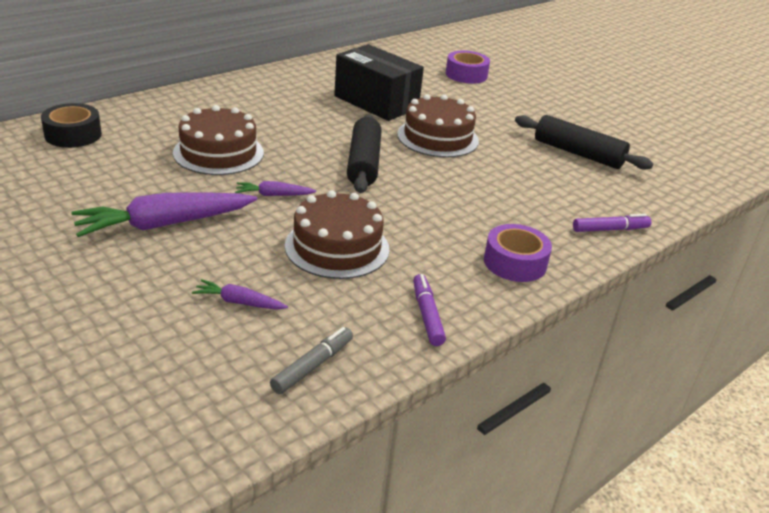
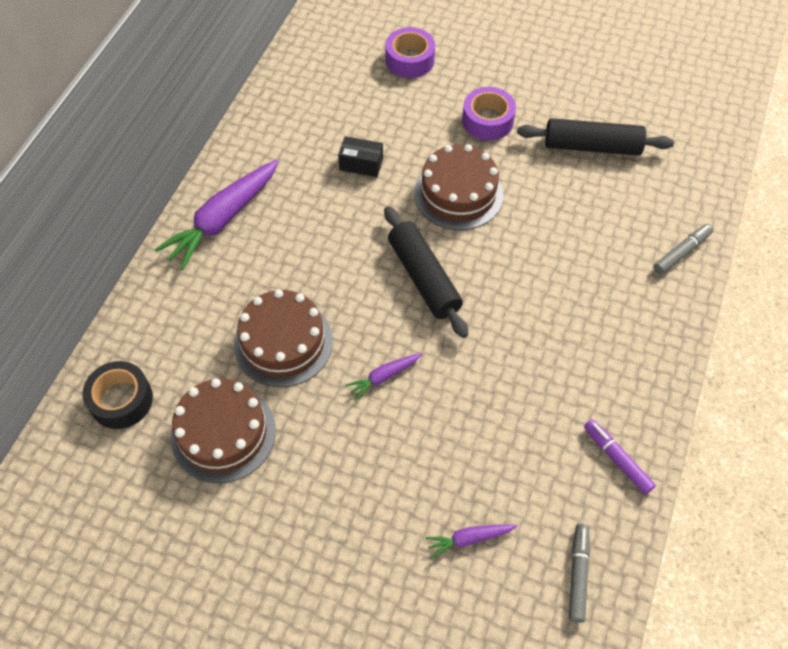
camera: 25 degrees left, 25 degrees up
purple carrot [71,192,257,237] -> purple carrot moved to [154,160,279,270]
brown cake [285,190,389,279] -> brown cake moved to [171,378,276,483]
black box [334,44,424,121] -> black box [338,136,383,177], size x0.46
purple tape [484,224,552,282] -> purple tape moved to [462,87,516,141]
purple marker [573,214,652,232] -> grey marker [653,224,713,275]

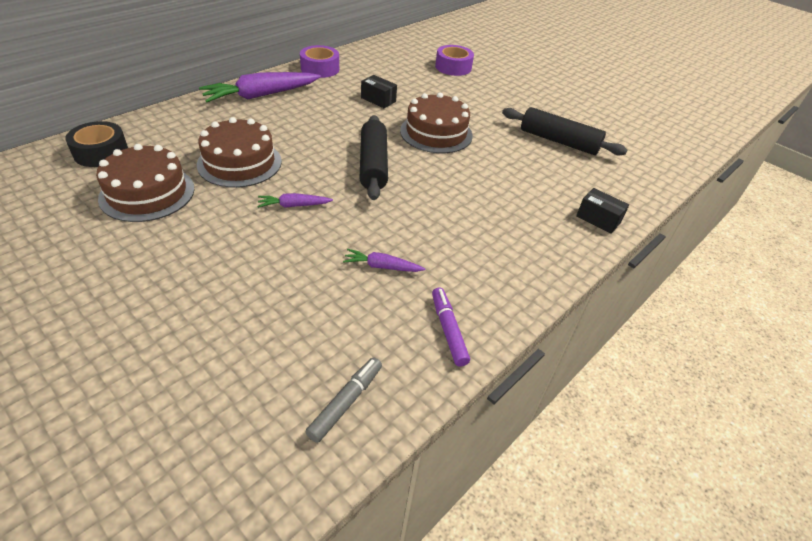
camera: 20 degrees right, 15 degrees down
purple carrot [426,524,517,559] -> purple carrot moved to [343,249,425,272]
purple tape [462,87,516,141] -> purple tape moved to [300,45,339,78]
grey marker [653,224,713,275] -> black box [576,188,629,234]

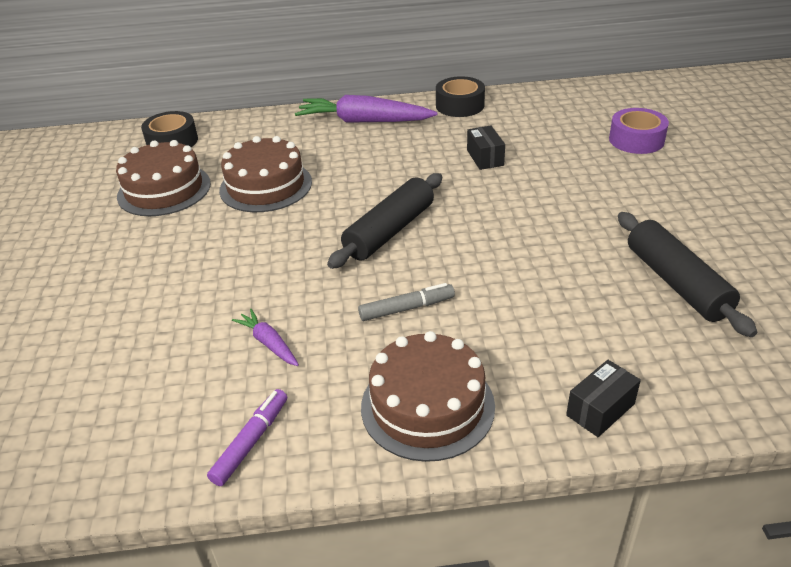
camera: 45 degrees right, 5 degrees down
purple carrot [257,193,333,208] -> none
purple tape [300,45,339,78] -> black tape [436,76,485,117]
grey marker [306,357,382,443] -> grey marker moved to [358,283,455,321]
brown cake [400,93,473,153] -> brown cake moved to [361,331,495,462]
black box [576,188,629,234] -> black box turned 60 degrees clockwise [566,360,641,437]

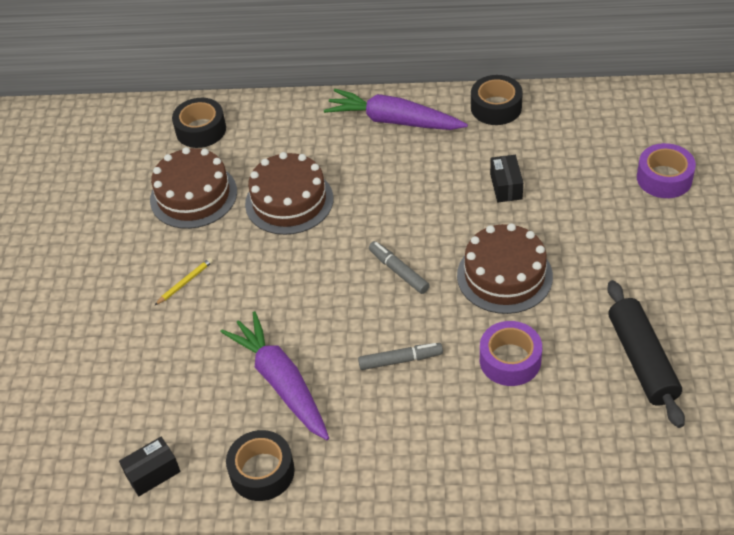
camera: 10 degrees right, 10 degrees up
purple marker [207,389,287,486] -> black tape [226,430,295,501]
purple carrot [232,309,299,366] -> purple carrot [220,311,329,440], size x2.08
black rolling pin [327,173,442,269] -> grey marker [369,241,430,294]
brown cake [361,331,495,462] -> brown cake moved to [457,223,553,314]
black box [566,360,641,437] -> black box moved to [119,437,181,496]
none -> yellow pencil [154,258,213,306]
none -> purple tape [480,321,542,386]

